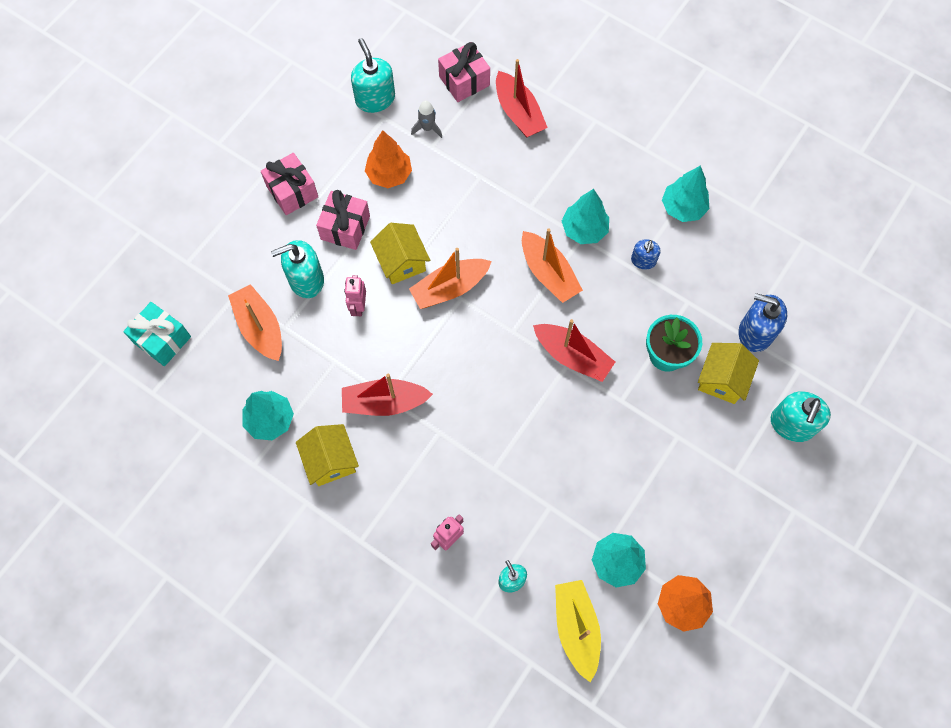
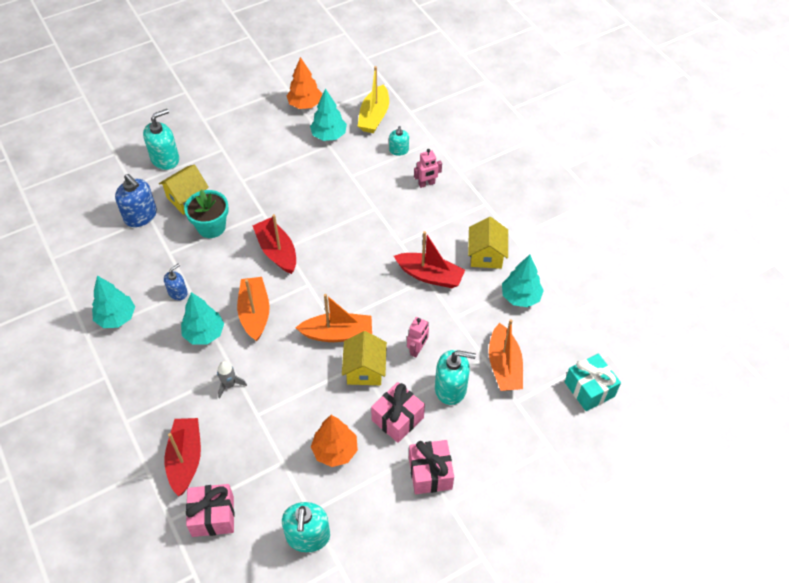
camera: 155 degrees left, 15 degrees down
grey rocket [411,100,442,138] -> grey rocket moved to [217,361,247,399]

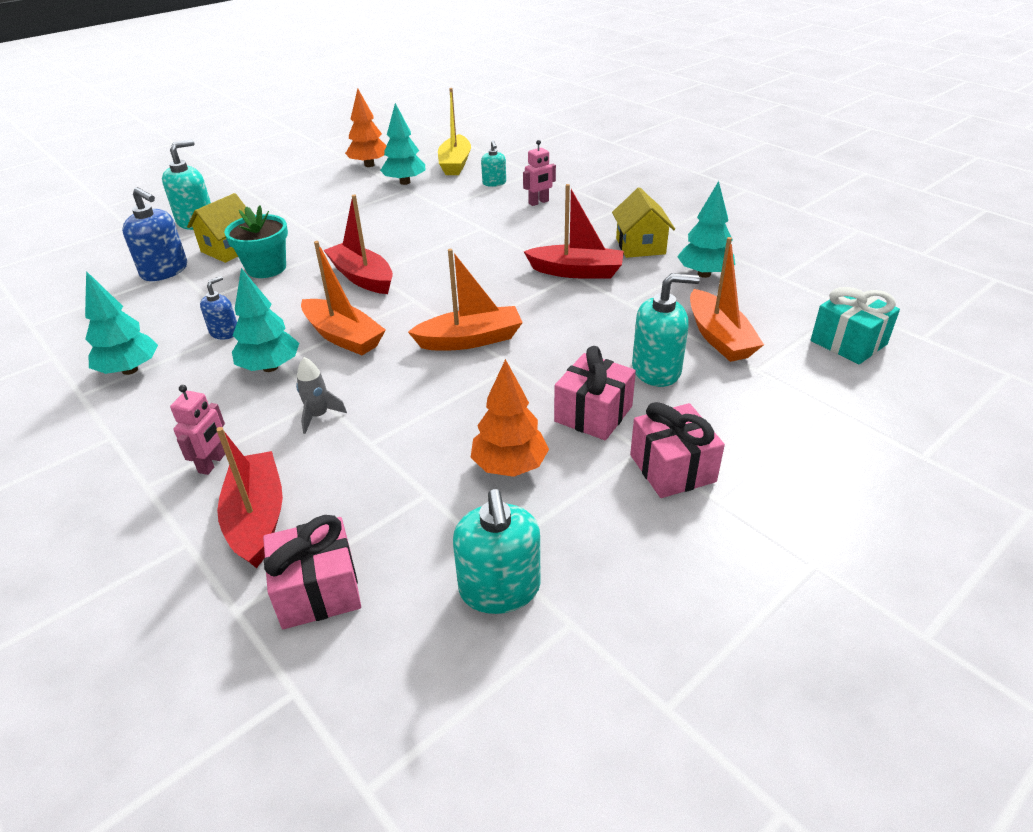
camera: 10 degrees left, 15 degrees down
orange boat [237,277,270,341] -> orange boat turned 150 degrees clockwise [301,241,386,355]
yellow house [342,331,387,385] -> none
pink robot [407,317,429,358] -> pink robot moved to [170,385,225,475]

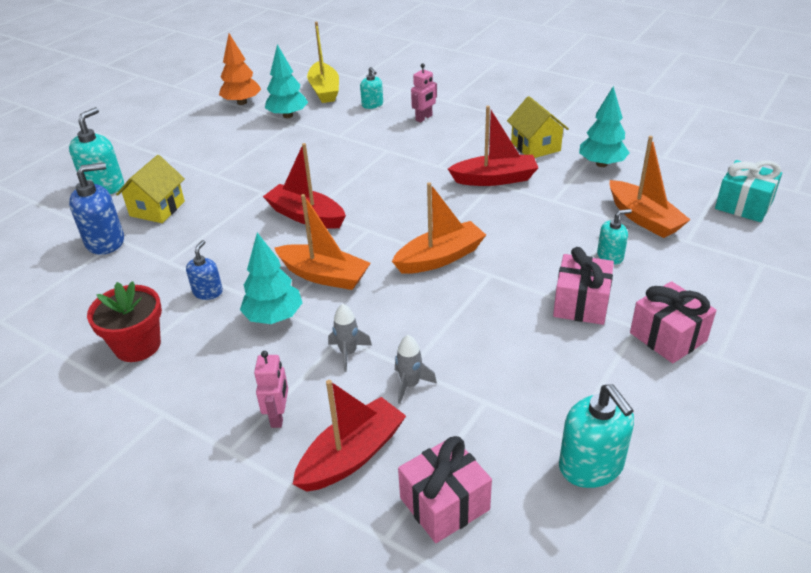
camera: 15 degrees left, 0 degrees up
turquoise tree [85,271,158,375] -> red flower pot [87,281,162,362]
blue soap dispenser [122,187,187,281] -> blue soap dispenser turned 45 degrees counterclockwise [69,163,124,255]
red boat [216,427,283,568] -> red boat turned 75 degrees clockwise [293,380,406,492]
turquoise flower pot [224,205,288,278] -> none
orange tree [471,359,549,477] -> none
turquoise soap dispenser [632,273,700,387] -> turquoise soap dispenser [597,209,632,264], size x0.59
none -> grey rocket [395,335,437,404]

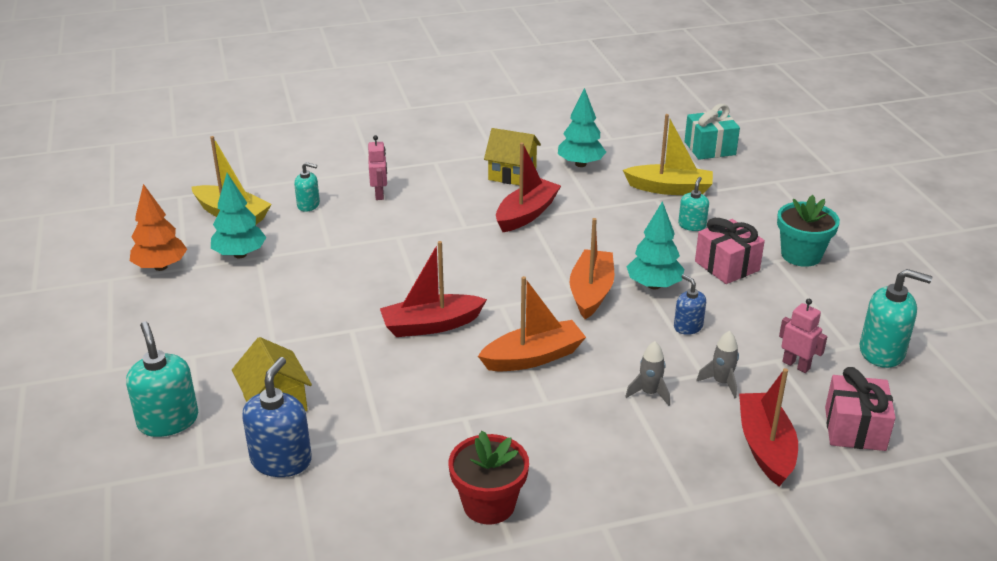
camera: 50 degrees left, 5 degrees down
blue soap dispenser [186,240,223,300] -> blue soap dispenser moved to [674,274,706,335]
turquoise tree [240,233,302,324] -> turquoise tree moved to [627,201,684,289]
pink robot [254,351,288,428] -> pink robot moved to [779,299,827,373]
orange boat [610,136,690,238] -> yellow boat [623,114,713,195]
pink gift [630,281,716,363] -> turquoise flower pot [777,195,840,267]

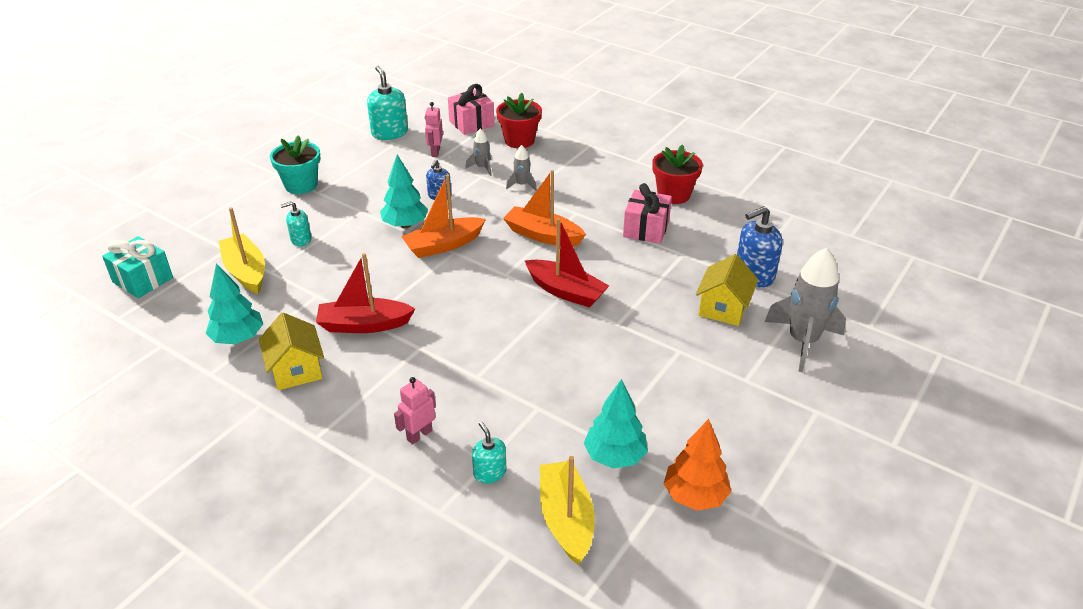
camera: 130 degrees left, 5 degrees up
turquoise soap dispenser [126,321,198,437] -> grey rocket [765,248,846,372]
pink gift [695,218,765,284] -> pink gift moved to [623,183,672,244]
red boat [739,368,798,487] -> red flower pot [496,93,542,148]

